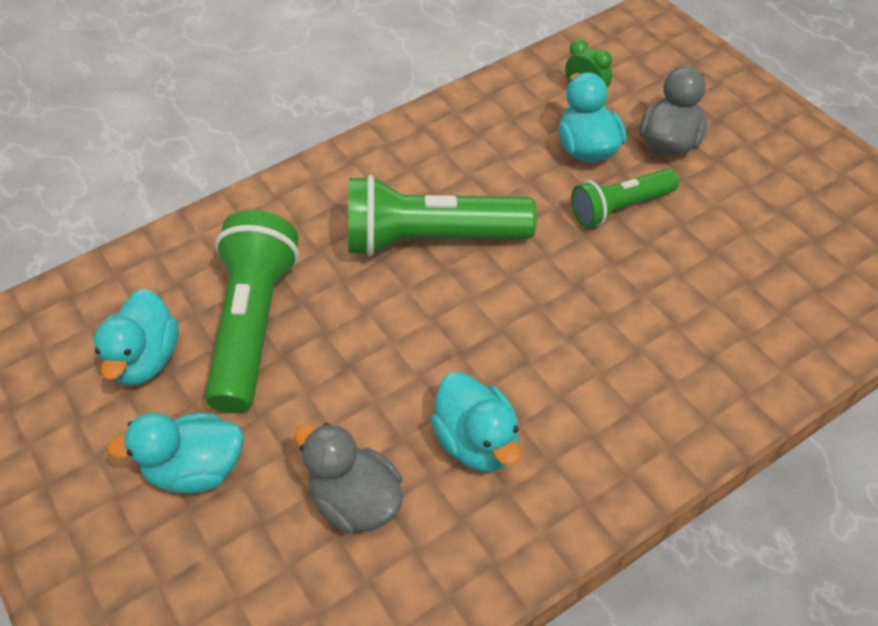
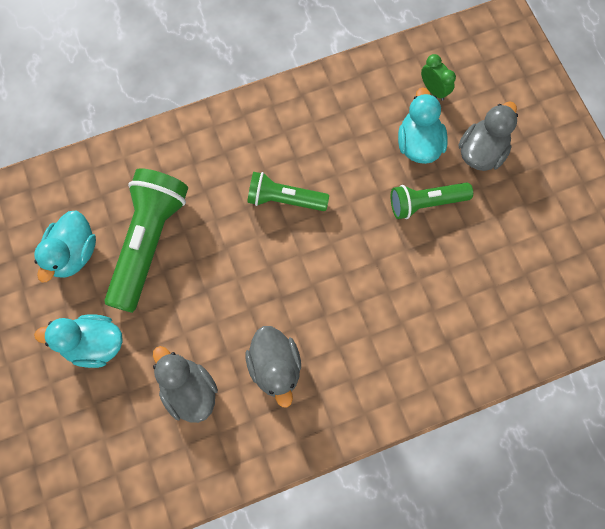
camera: 10 degrees right, 20 degrees up
green flashlight [348,175,537,256] -> green flashlight [247,172,329,211], size x0.59
turquoise duck [430,372,521,472] -> grey duck [246,326,301,407]

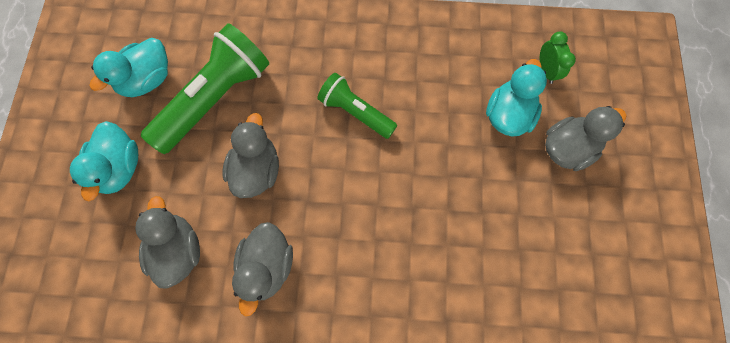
camera: 25 degrees right, 0 degrees up
turquoise duck [34,314,123,368] -> turquoise duck turned 120 degrees counterclockwise [70,121,138,201]
green flashlight [391,183,473,219] -> none
none -> grey duck [222,113,279,198]

